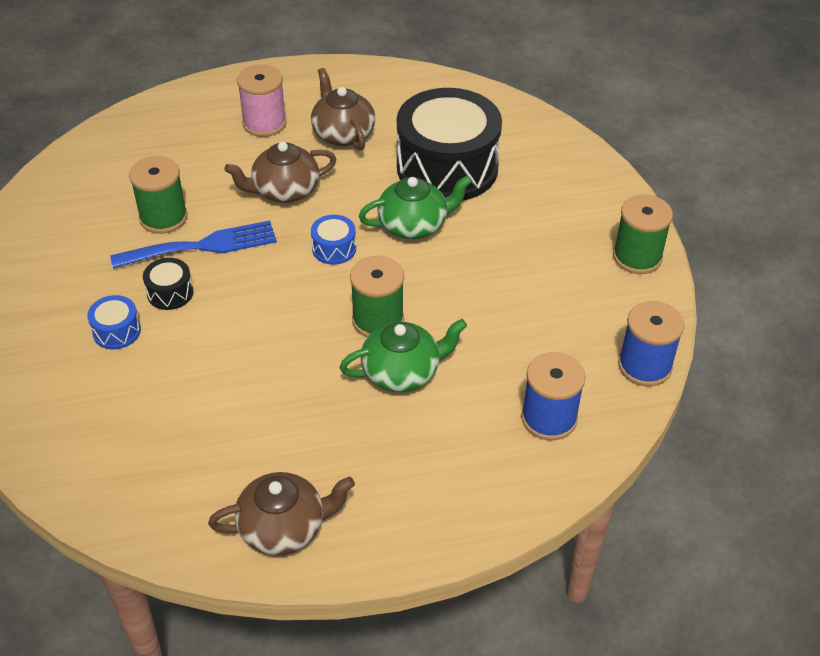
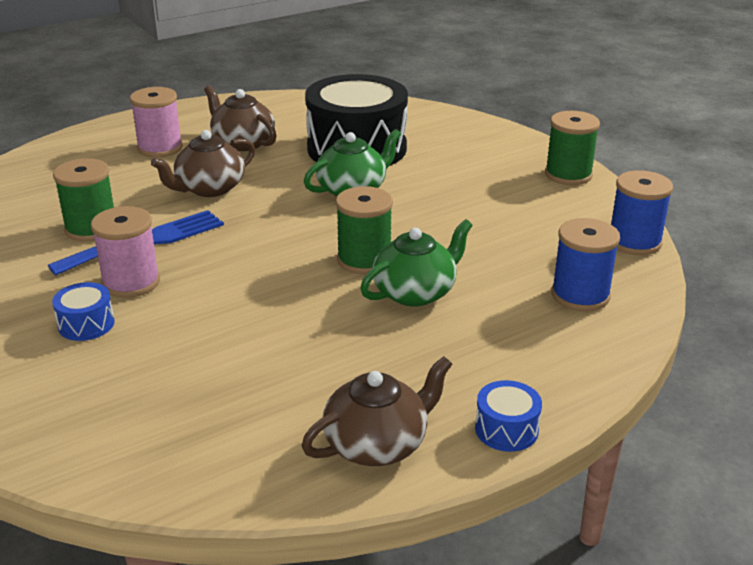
camera: 20 degrees left, 15 degrees down
black drum [143,258,193,310] -> pink spool [91,206,160,298]
blue drum [311,215,356,265] -> blue drum moved to [475,380,542,452]

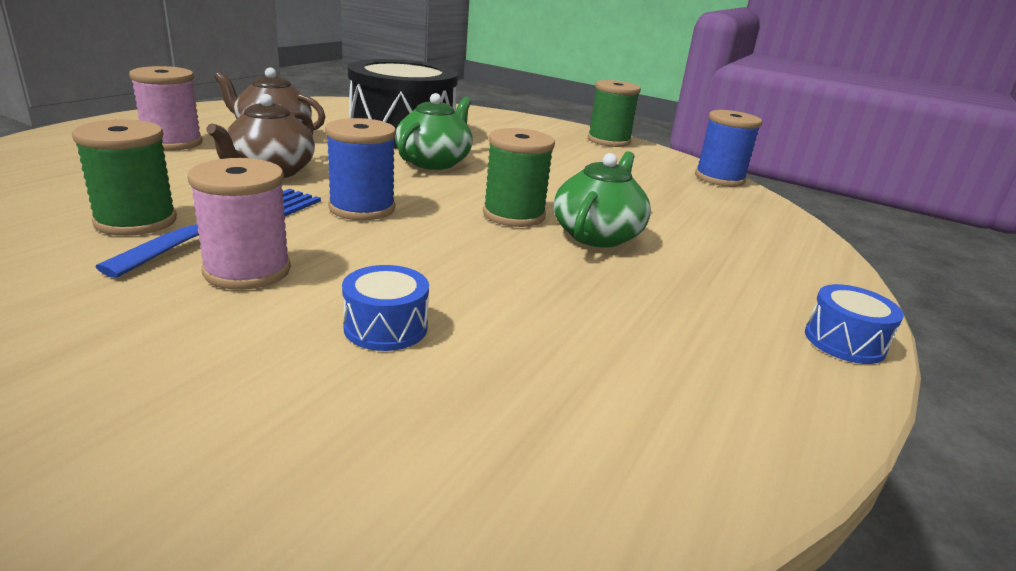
camera: 30 degrees left, 5 degrees down
blue drum [52,282,115,341] -> blue drum moved to [342,265,429,351]
brown teapot [301,356,452,466] -> none
blue spool [551,218,620,312] -> blue spool moved to [325,118,396,220]

